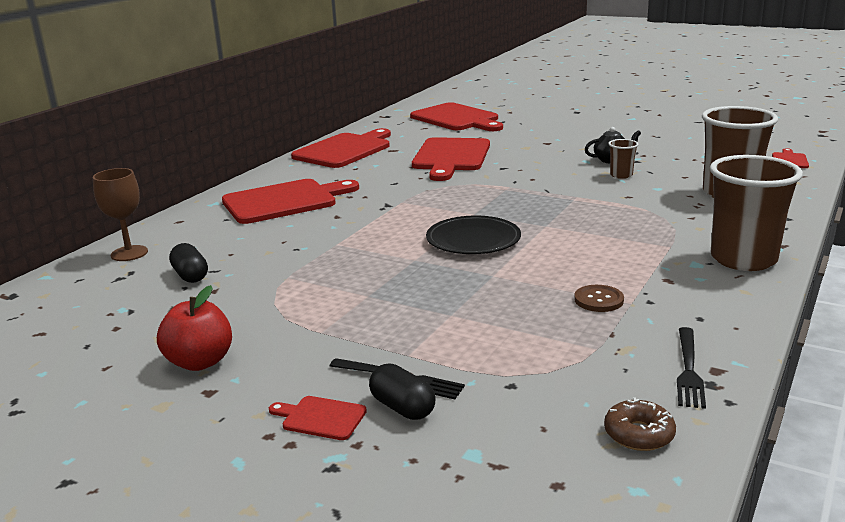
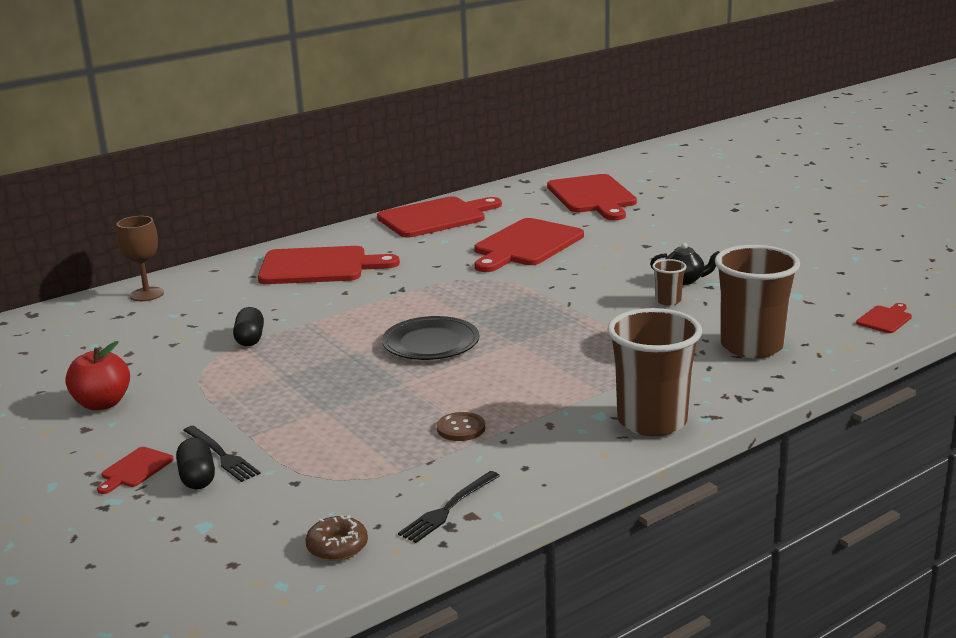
camera: 25 degrees right, 0 degrees up
black capsule [169,243,208,283] -> black capsule moved to [233,307,264,346]
red cutting board [269,396,367,440] -> red cutting board turned 105 degrees counterclockwise [97,447,174,494]

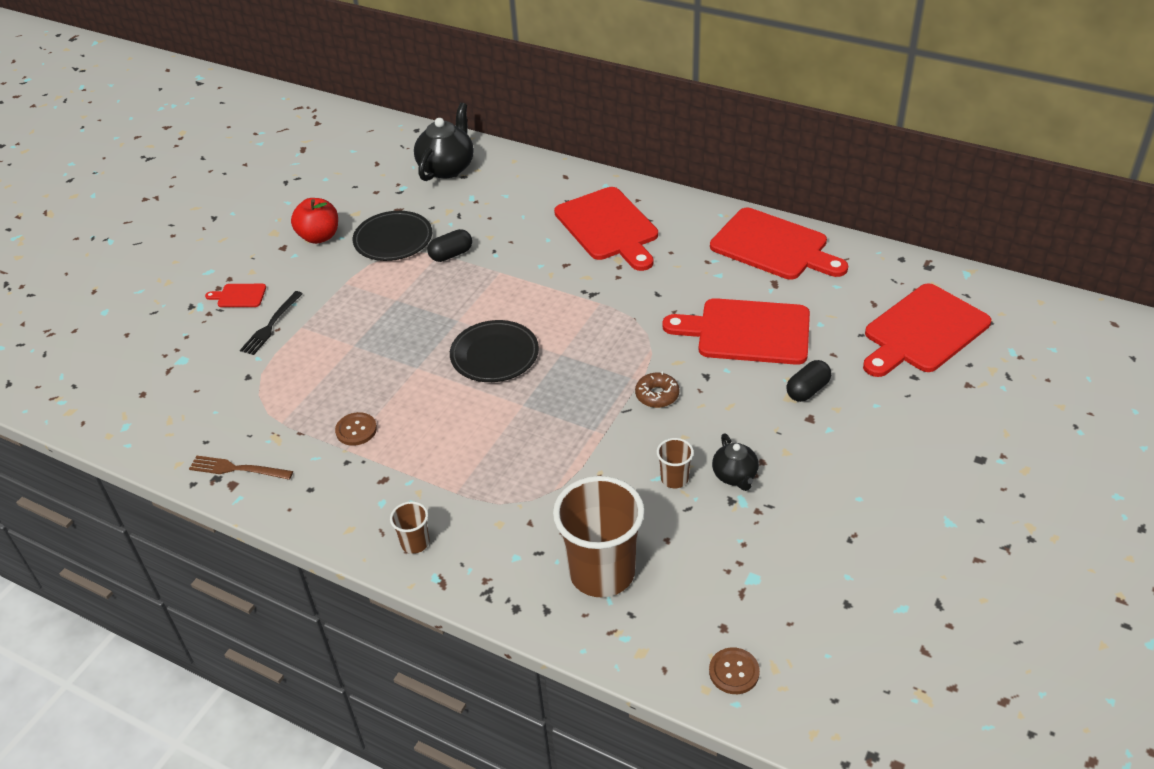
camera: 65 degrees right, 20 degrees up
brown goblet [117,216,164,301] -> none
black capsule [176,438,215,489] -> black capsule moved to [786,360,831,402]
brown donut [305,515,368,561] -> brown donut moved to [635,372,679,408]
black fork [398,471,500,543] -> brown fork [189,456,293,480]
brown cup [607,308,702,436] -> brown cup [390,501,429,554], size x0.45
red cutting board [856,303,912,333] -> brown button [709,647,760,694]
none -> black plate [353,211,432,261]
none -> black teapot [414,103,474,181]

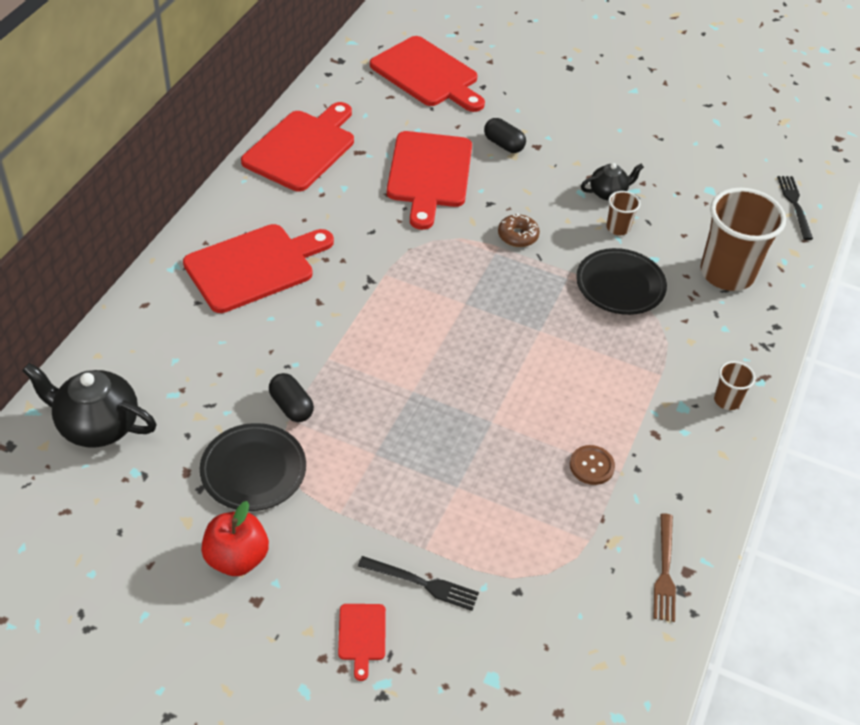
camera: 100 degrees left, 5 degrees up
black plate [450,320,539,382] -> black plate moved to [576,248,667,315]
brown button [709,647,760,694] -> black fork [777,176,813,240]

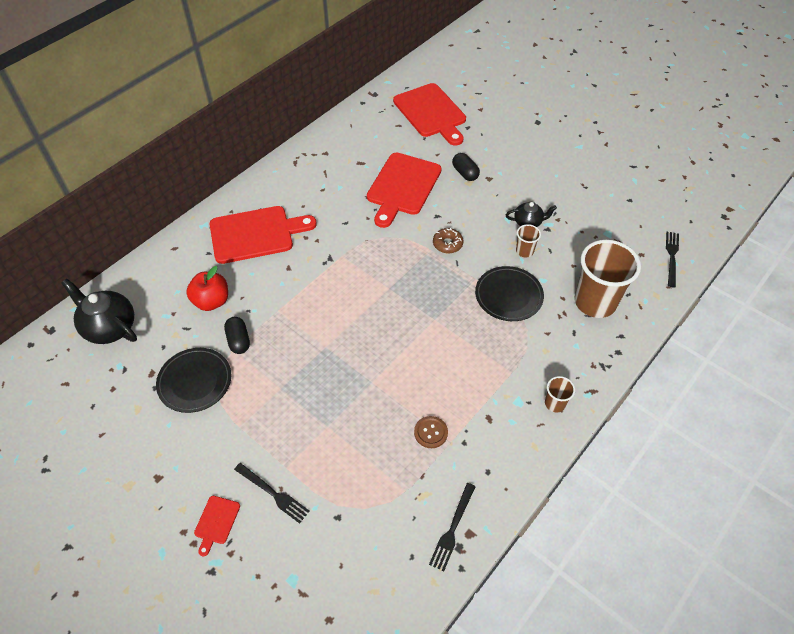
camera: 20 degrees right, 5 degrees up
red apple [201,501,269,576] -> red apple moved to [186,266,228,311]
red cutting board [241,102,354,191] -> none
brown fork [653,513,676,622] -> black fork [429,483,476,572]

